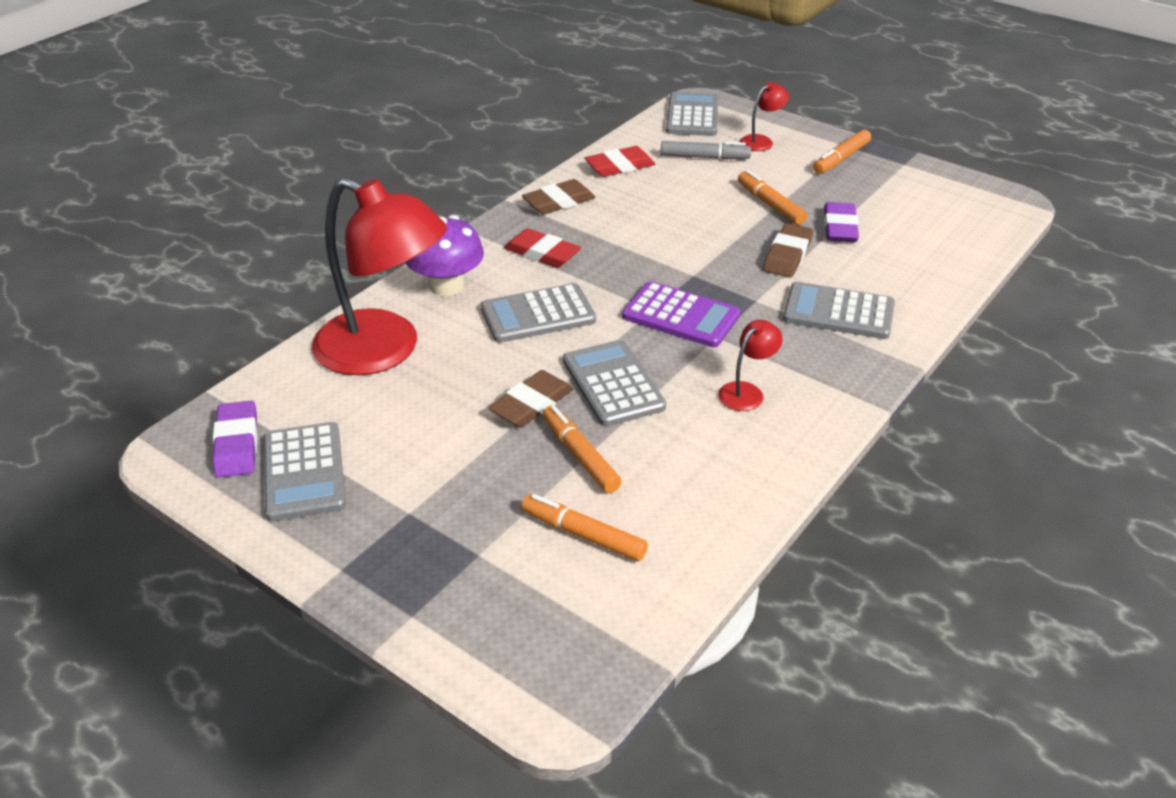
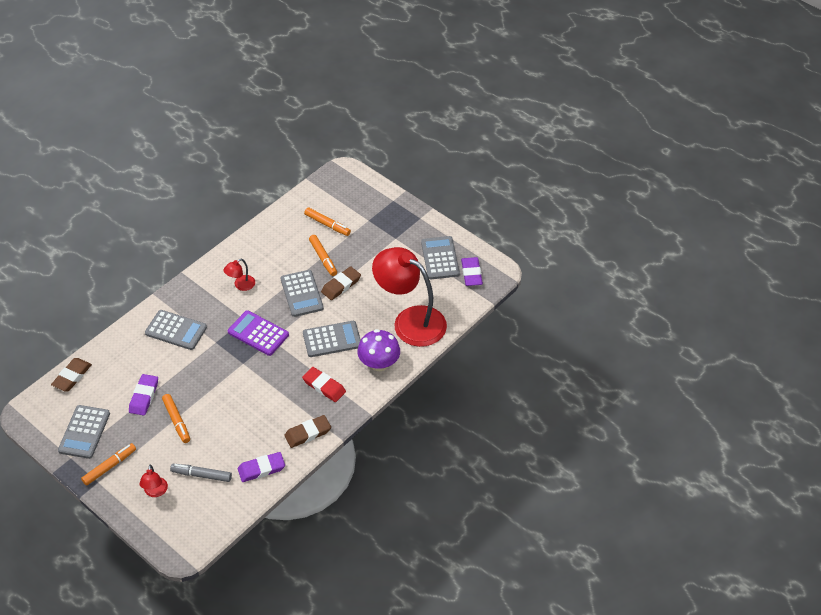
camera: 175 degrees left, 10 degrees up
red eraser [585,146,655,177] -> purple eraser [238,452,285,482]
grey calculator [666,92,719,136] -> grey calculator moved to [58,405,110,459]
red lamp [740,82,789,151] -> red lamp turned 60 degrees counterclockwise [140,465,168,497]
brown eraser [763,223,813,277] -> brown eraser moved to [51,358,92,391]

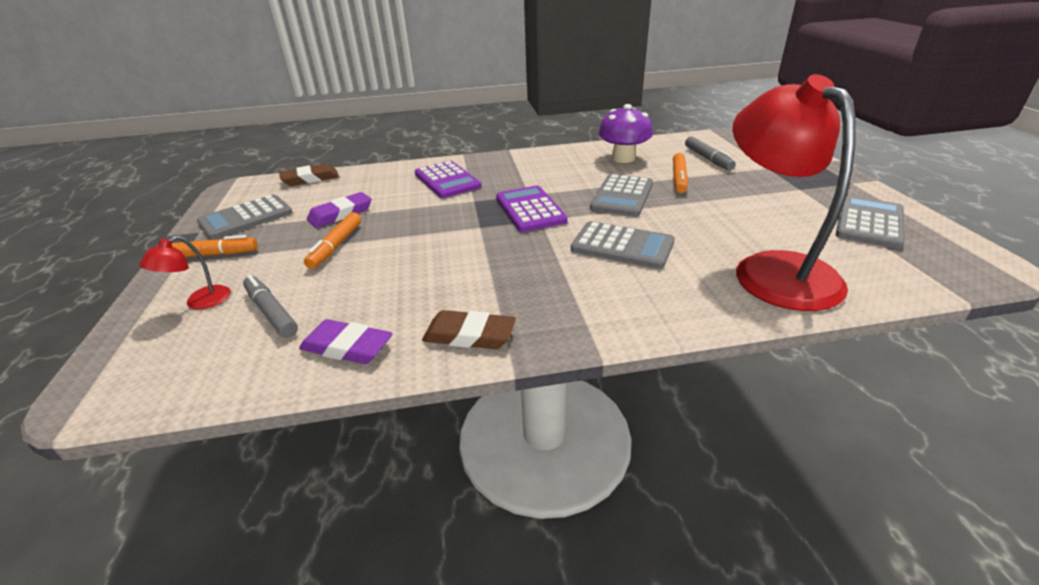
camera: 40 degrees right, 15 degrees down
grey calculator [145,310,207,350] -> purple calculator [415,161,482,198]
red lamp [224,259,255,291] -> none
red eraser [302,367,346,402] -> none
orange marker [304,207,351,236] -> grey marker [685,136,736,170]
brown eraser [321,266,361,300] -> none
purple mushroom [357,329,400,371] -> purple mushroom moved to [599,104,653,163]
purple eraser [461,257,483,286] -> none

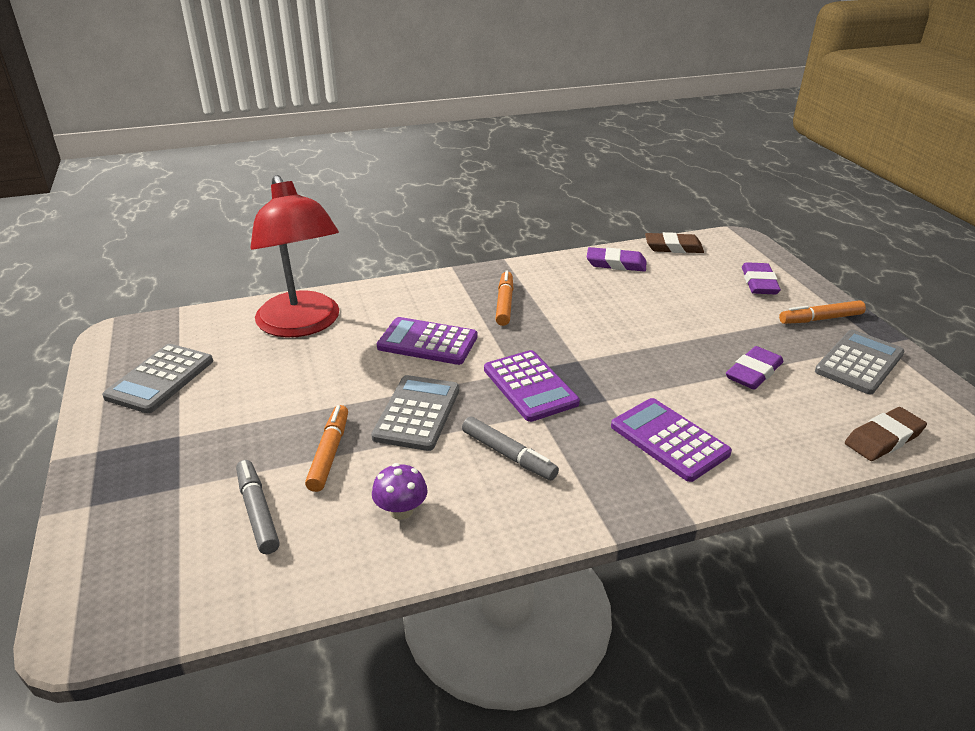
camera: 170 degrees right, 0 degrees up
red lamp [139,236,231,310] -> purple eraser [742,262,781,294]
grey marker [243,275,298,338] -> grey marker moved to [462,417,559,480]
orange marker [304,212,361,269] -> orange marker moved to [495,270,514,326]
brown eraser [422,310,516,349] -> brown eraser moved to [645,232,704,253]
grey calculator [571,221,675,269] -> purple calculator [377,317,477,365]
purple mushroom [599,104,653,163] -> purple mushroom [372,463,428,520], size x0.60

